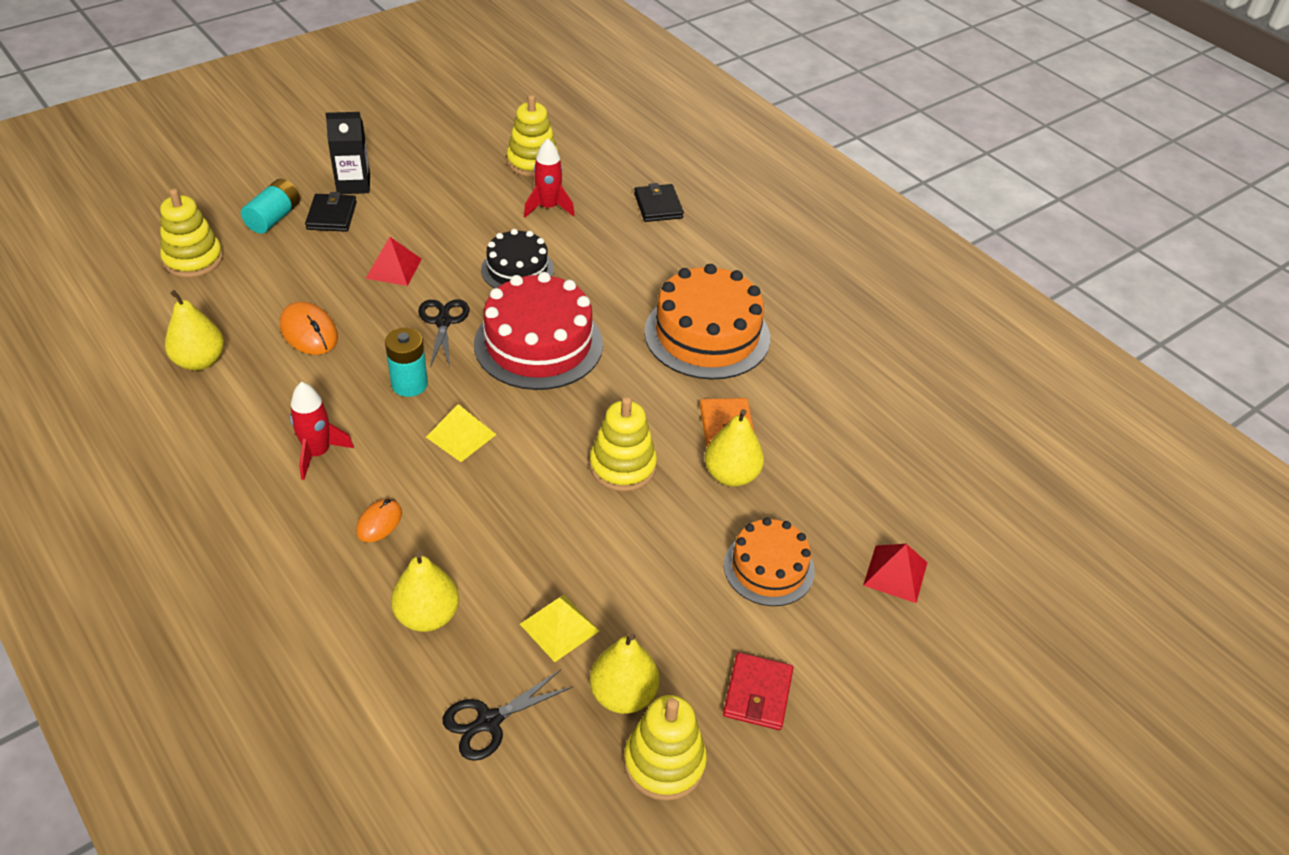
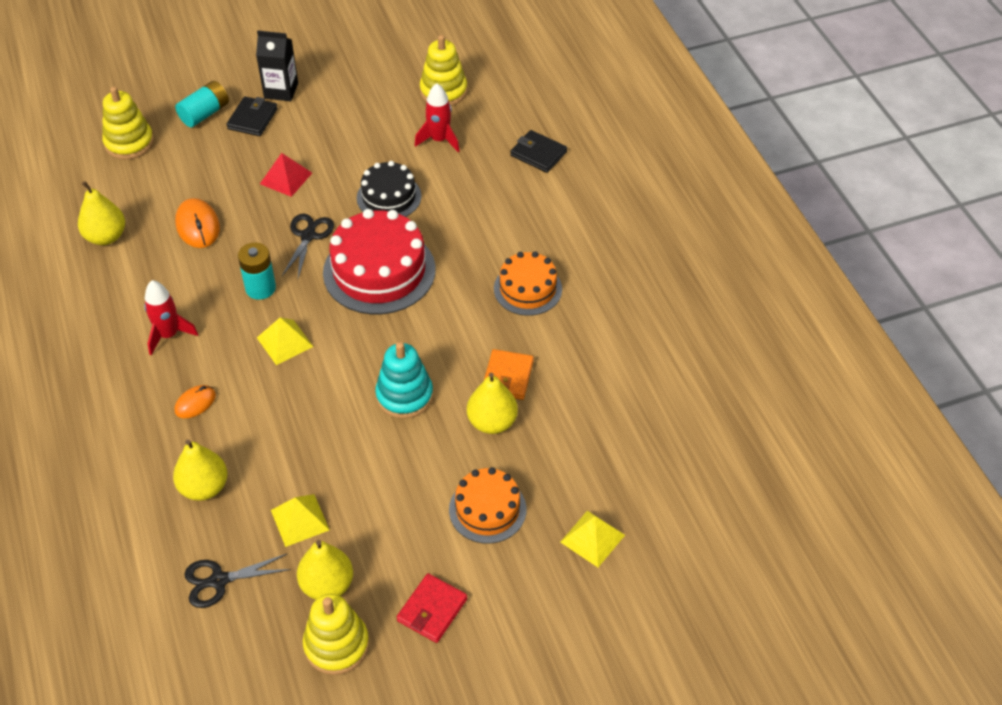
camera: 20 degrees right, 5 degrees up
yellow stacking toy [590,396,657,492] -> turquoise stacking toy [375,342,433,419]
black wallet [634,183,684,222] -> black wallet turned 60 degrees counterclockwise [510,130,567,173]
orange cake [644,264,770,380] -> orange cake [494,252,562,316], size x0.60
red pyramid [863,544,928,603] -> yellow pyramid [560,511,625,567]

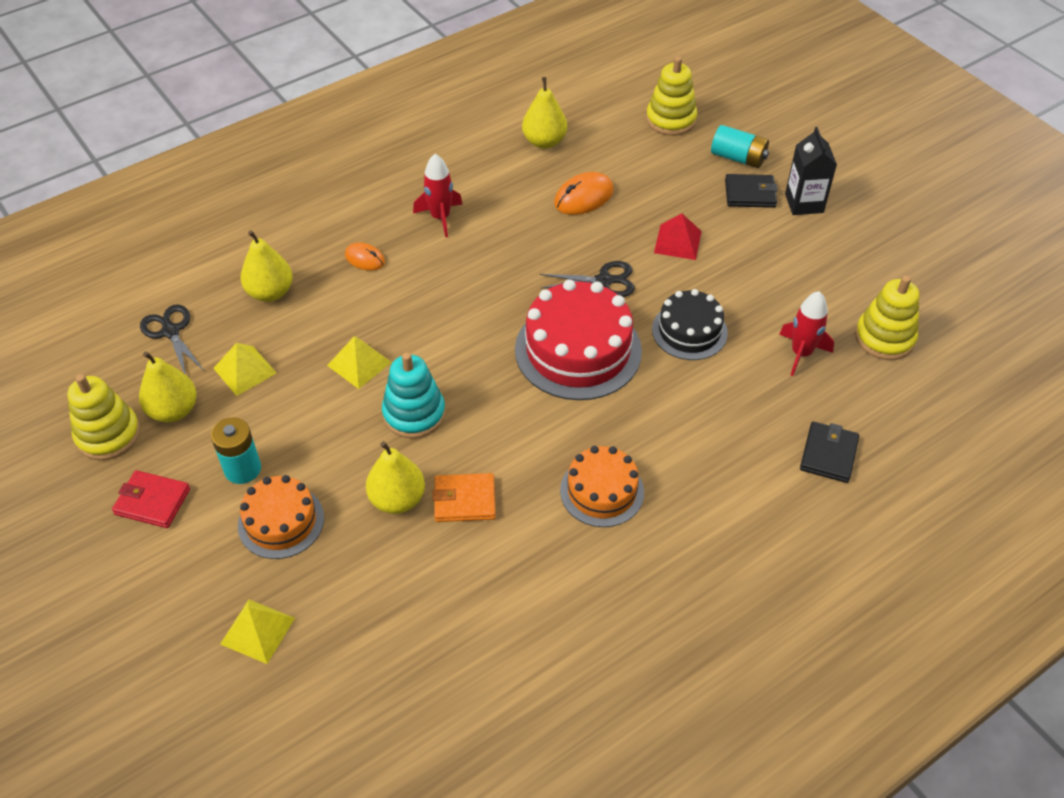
camera: 75 degrees right, 0 degrees up
turquoise battery [238,242,276,300] -> turquoise battery moved to [211,417,261,484]
yellow pyramid [257,318,313,365] -> yellow pyramid moved to [327,336,392,389]

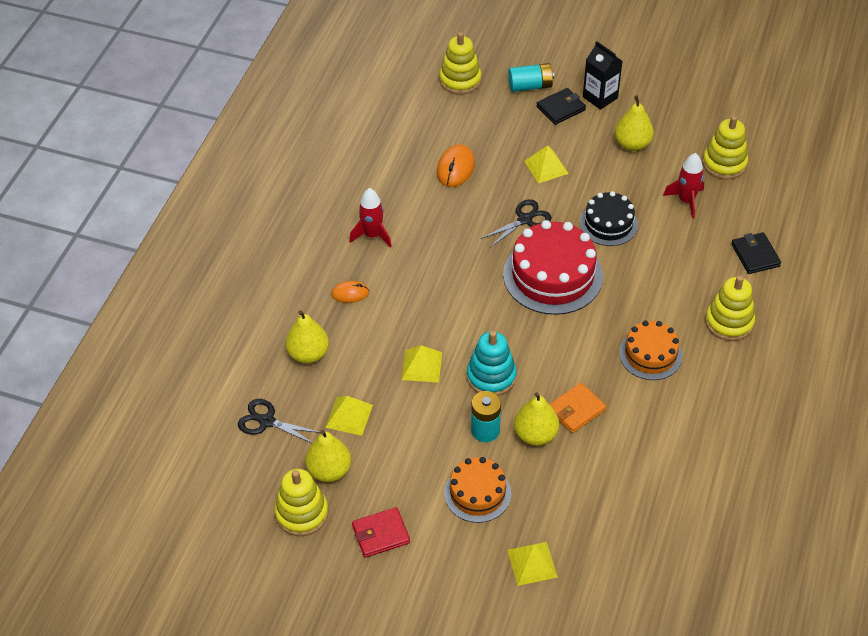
camera: 35 degrees left, 0 degrees up
turquoise battery [211,417,261,484] -> turquoise battery moved to [471,391,501,442]
yellow pear [522,77,567,149] -> yellow pear moved to [615,95,654,151]
red pyramid [654,213,702,260] -> yellow pyramid [524,146,569,183]
none -> yellow stacking toy [705,276,755,341]

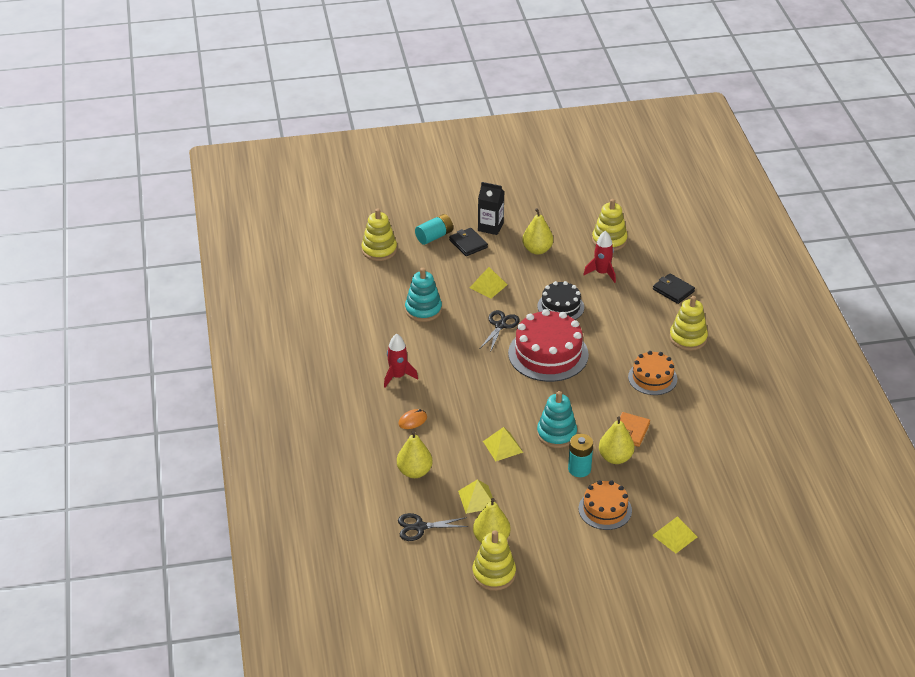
camera: 30 degrees left, 10 degrees down
red wallet [352,507,410,558] -> none
orange mouse [437,144,475,187] -> turquoise stacking toy [405,268,442,322]
black wallet [536,88,586,125] -> black wallet turned 60 degrees counterclockwise [449,228,488,256]

